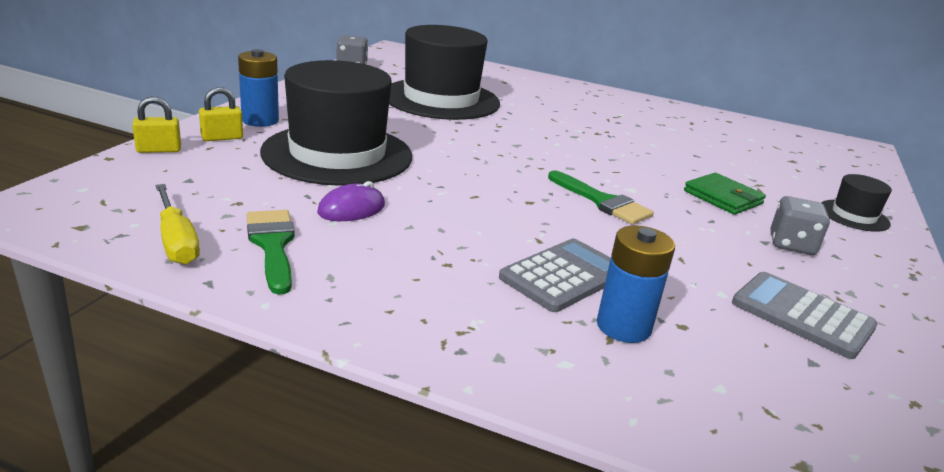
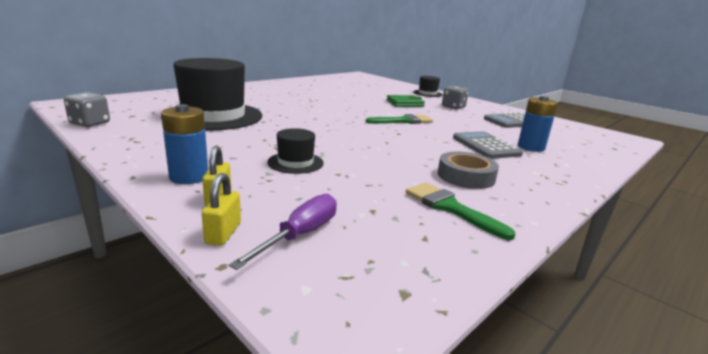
camera: 65 degrees left, 5 degrees down
yellow screwdriver [155,184,200,265] -> none
green brush [247,210,295,295] -> green brush turned 45 degrees clockwise [406,182,515,240]
black hat [260,60,412,186] -> black hat [267,128,324,174], size x0.44
purple mouse [317,181,385,221] -> none
none -> purple screwdriver [229,194,337,270]
none -> grey tape [438,152,499,189]

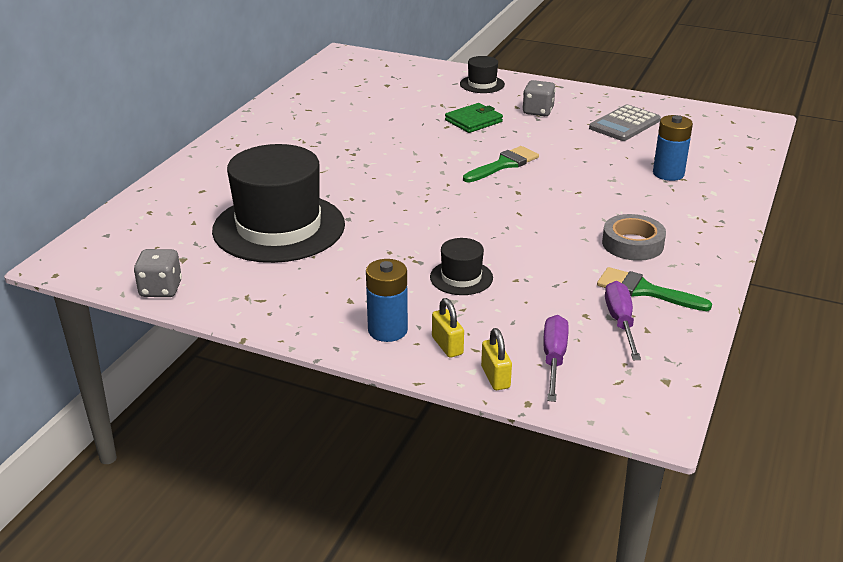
camera: 20 degrees left, 10 degrees up
grey calculator [453,132,523,159] -> none
none -> purple screwdriver [605,281,641,360]

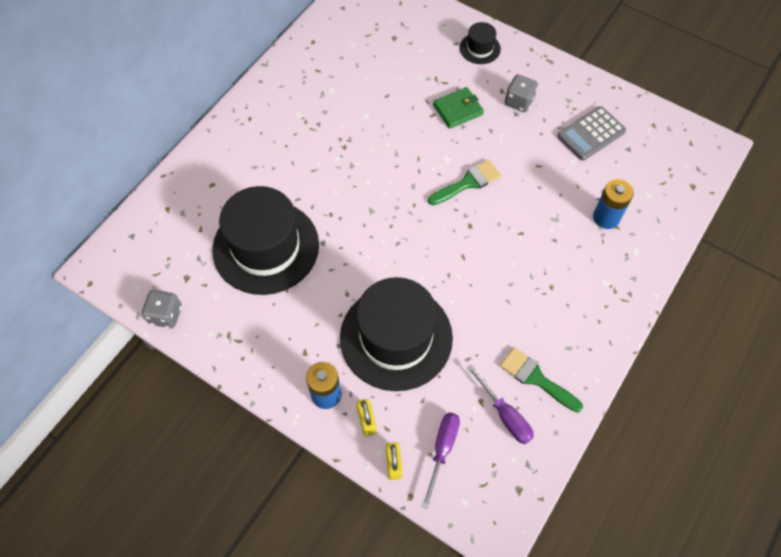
camera: 10 degrees right, 30 degrees up
black hat [430,238,493,295] -> black hat [340,277,453,391], size x2.26
grey tape [602,214,666,261] -> none
purple screwdriver [605,281,641,360] -> purple screwdriver turned 135 degrees clockwise [467,365,534,444]

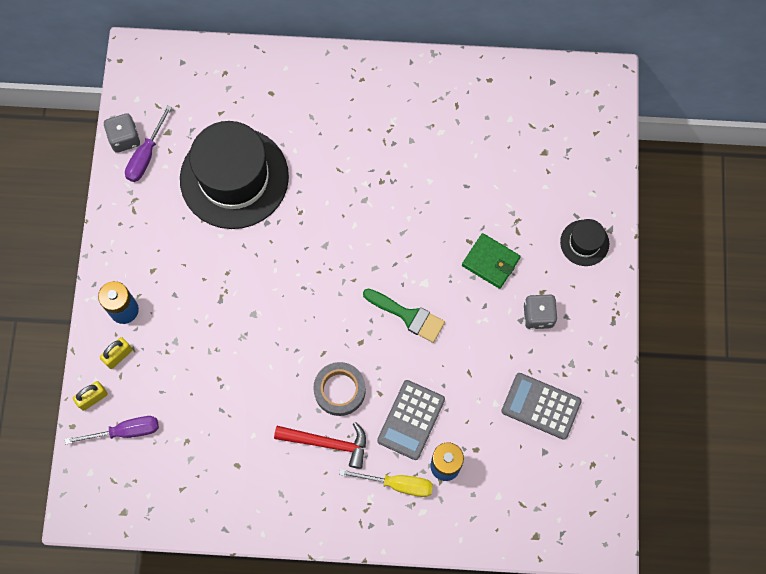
camera: 60 degrees right, 10 degrees up
black hat [340,277,453,391] -> none
purple screwdriver [467,365,534,444] -> purple screwdriver moved to [125,105,172,182]
green brush [500,347,583,412] -> none
none -> red hammer [274,422,366,469]
none -> grey tape [313,362,366,416]
none -> yellow screwdriver [339,469,433,497]
none -> grey calculator [377,380,445,460]

